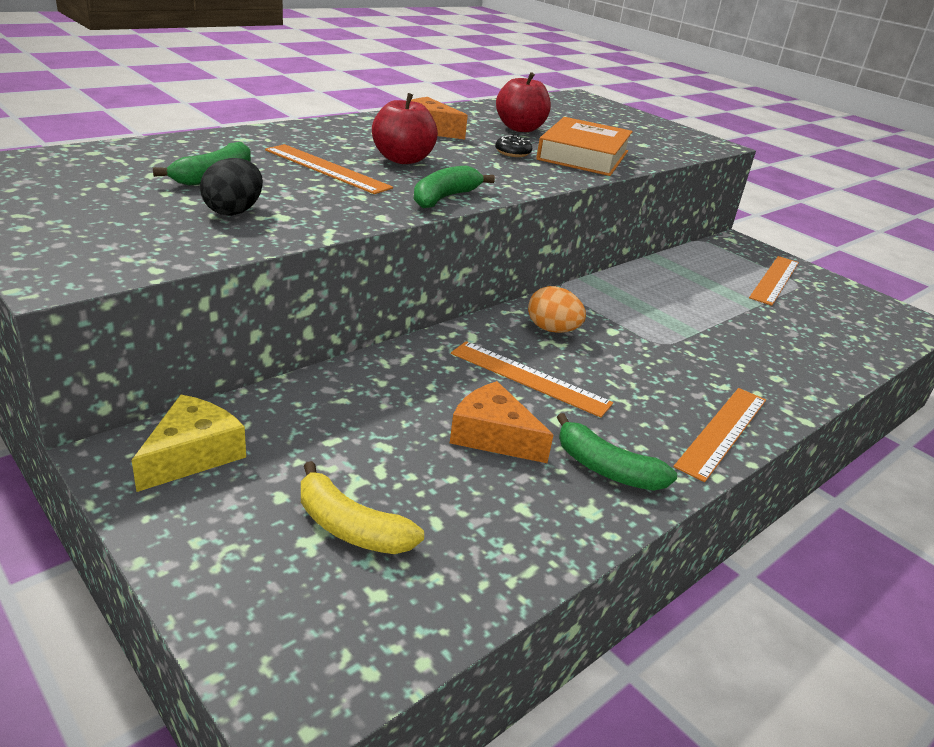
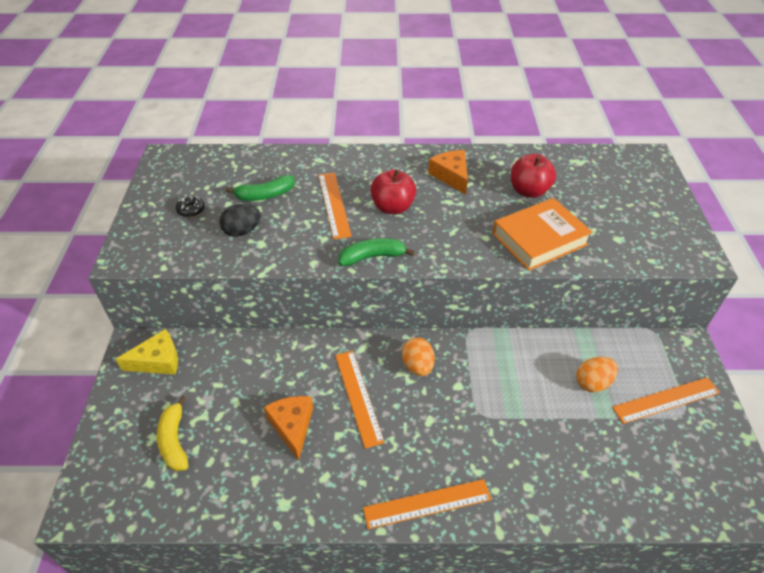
camera: 45 degrees right, 15 degrees up
black donut [495,135,532,157] -> black donut moved to [176,196,205,217]
green banana [557,413,677,491] -> none
none -> orange egg [576,357,618,392]

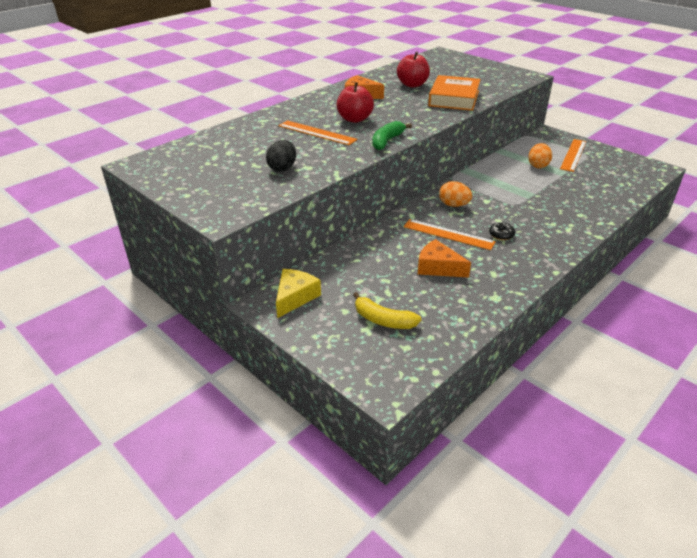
camera: 45 degrees left, 10 degrees down
black donut [176,196,205,217] -> black donut moved to [489,222,515,240]
green banana [226,175,295,201] -> none
orange ruler [363,479,492,529] -> none

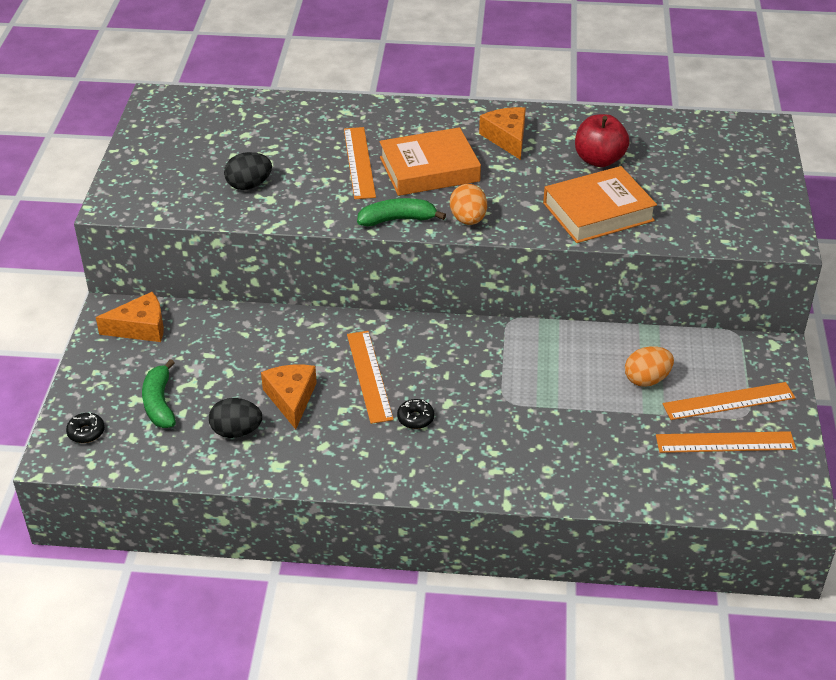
camera: 50 degrees right, 5 degrees up
yellow cheese [276,269,321,318] -> orange cheese [96,292,164,342]
red apple [337,82,374,123] -> orange book [379,127,481,196]
yellow banana [353,292,421,329] -> green banana [142,359,176,428]
orange egg [439,181,472,207] -> orange egg moved to [450,184,487,225]
none -> black donut [66,413,105,443]
none -> black egg [209,398,262,438]
none -> orange ruler [656,431,796,453]

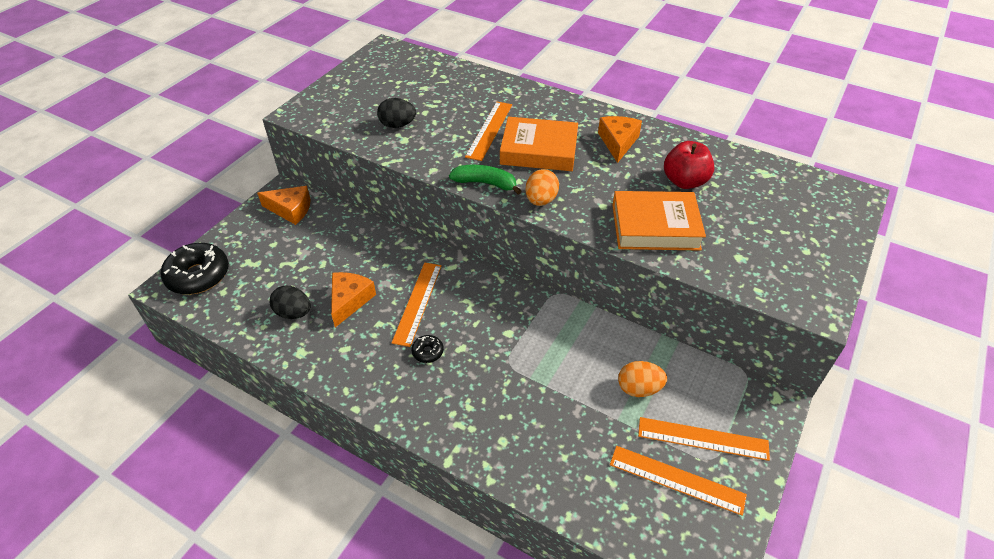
camera: 25 degrees right, 5 degrees up
black donut [66,413,105,443] -> black donut [161,243,229,295], size x2.18
green banana [142,359,176,428] -> none

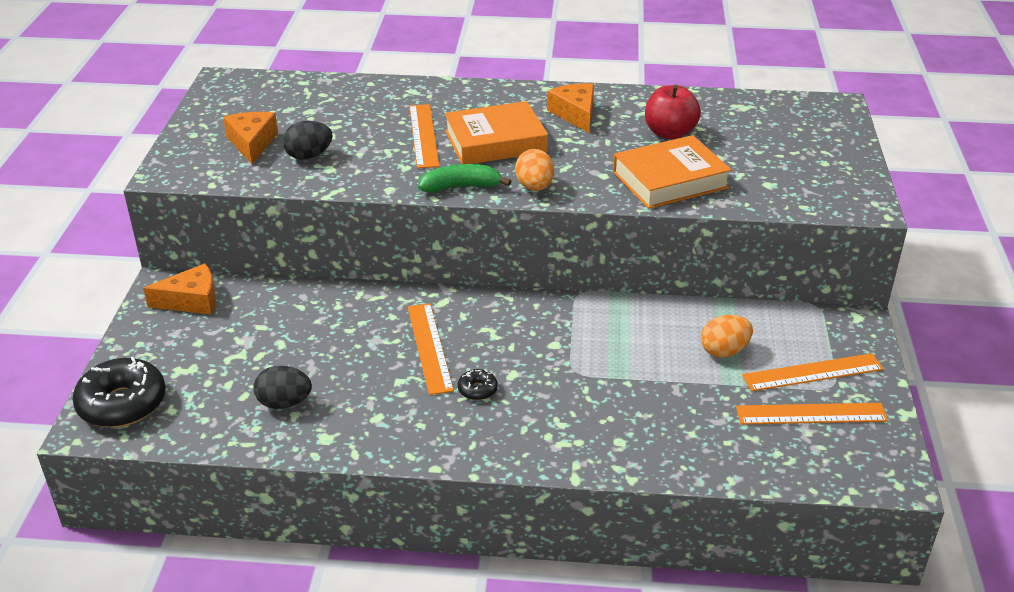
camera: 25 degrees left, 10 degrees down
orange cheese [331,272,376,327] -> orange cheese moved to [223,112,278,164]

